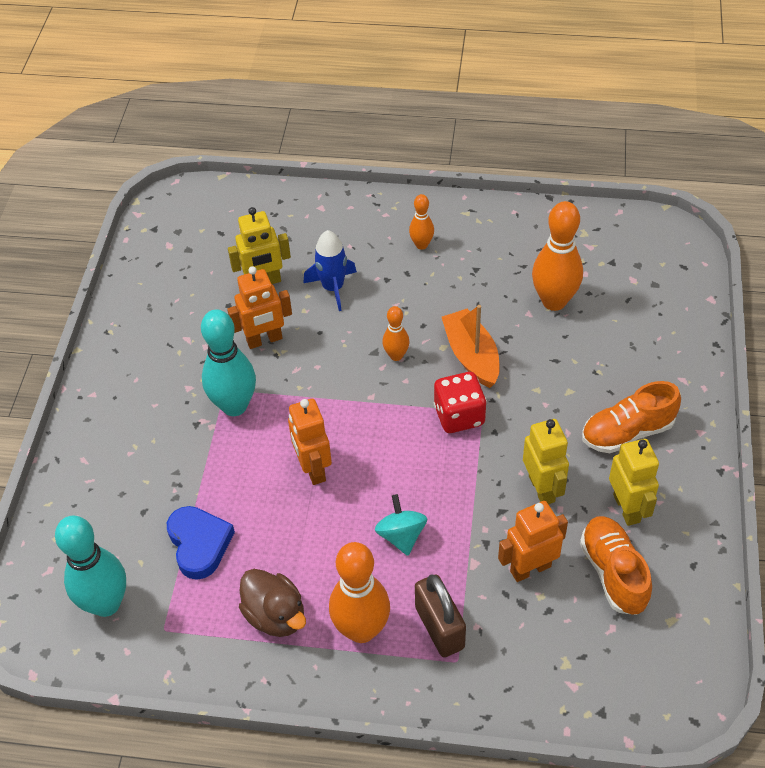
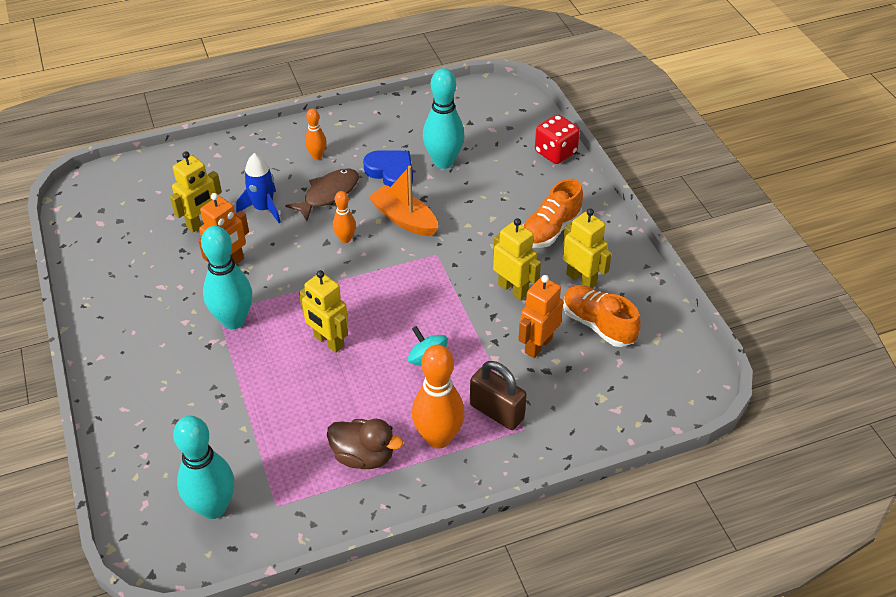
camera: 30 degrees left, 5 degrees down
blue heart [167,506,235,580] -> blue heart moved to [363,150,413,187]
orange robot [288,399,332,485] -> yellow robot [299,270,348,353]
red dice [434,372,487,433] -> red dice moved to [535,114,580,164]
orange bowling pin [532,201,583,311] -> turquoise bowling pin [423,68,465,169]
none -> brown fish [285,169,359,221]

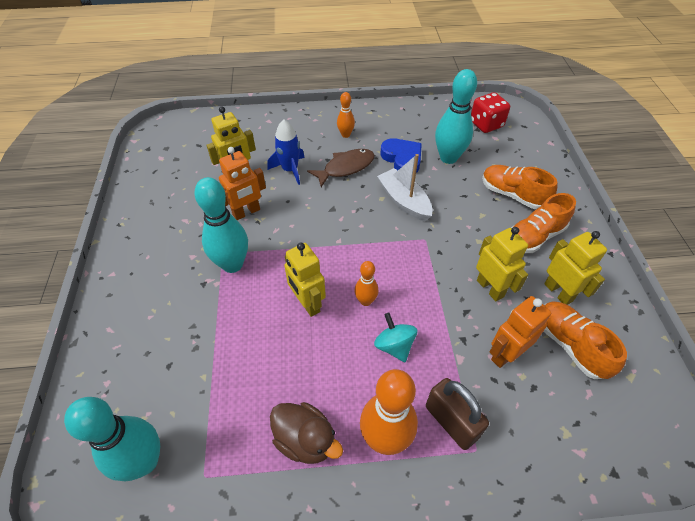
camera: 15 degrees right, 5 degrees up
orange bowling pin [333,191,356,243] -> orange bowling pin moved to [354,261,379,306]
orange boat [369,166,438,236] -> white boat [377,154,432,221]
red dice [535,114,580,164] -> red dice moved to [471,92,510,133]
none -> orange shoe [482,165,557,209]

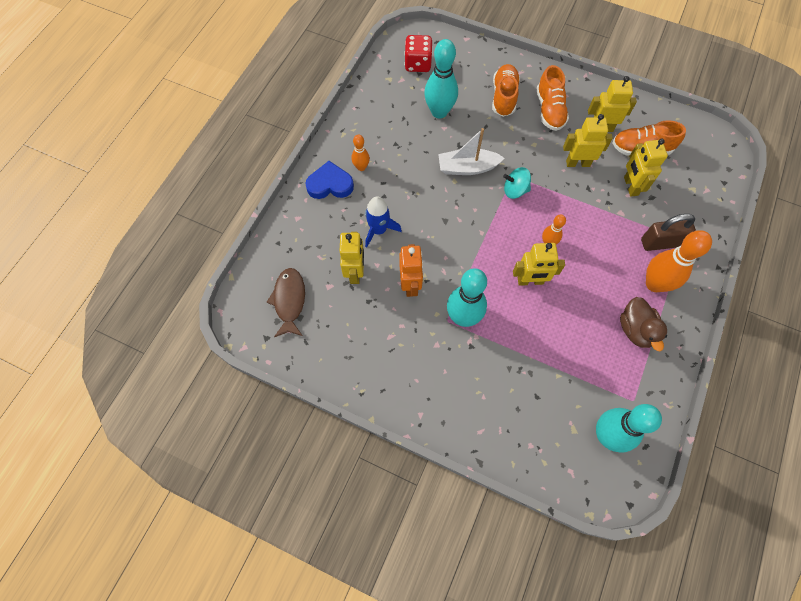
camera: 60 degrees left, 15 degrees up
brown duck [270,402,343,464] -> brown duck turned 105 degrees clockwise [620,297,667,351]
brown fish [307,149,375,187] -> brown fish moved to [266,268,305,337]
turquoise spinning top [374,313,417,362] -> turquoise spinning top moved to [503,167,531,199]
blue heart [381,138,422,173] -> blue heart moved to [305,161,354,199]
orange shoe [482,165,557,209] -> orange shoe turned 120 degrees clockwise [492,64,520,117]
orange robot [490,296,551,368] -> yellow robot [624,139,668,197]

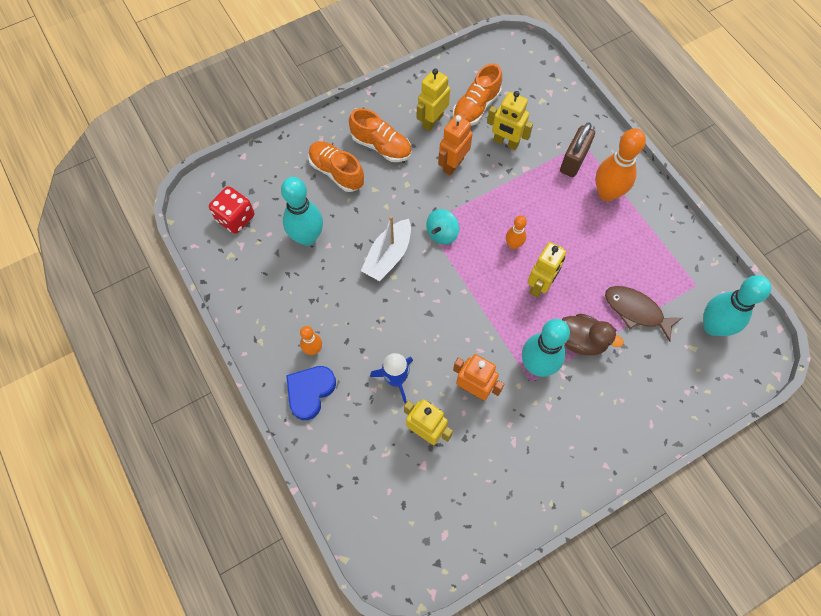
camera: 55 degrees left, 0 degrees up
brown fish [266,268,305,337] -> brown fish moved to [605,286,682,342]
yellow robot [563,114,613,167] -> orange robot [438,115,473,176]
brown duck [620,297,667,351] -> brown duck moved to [562,314,624,356]

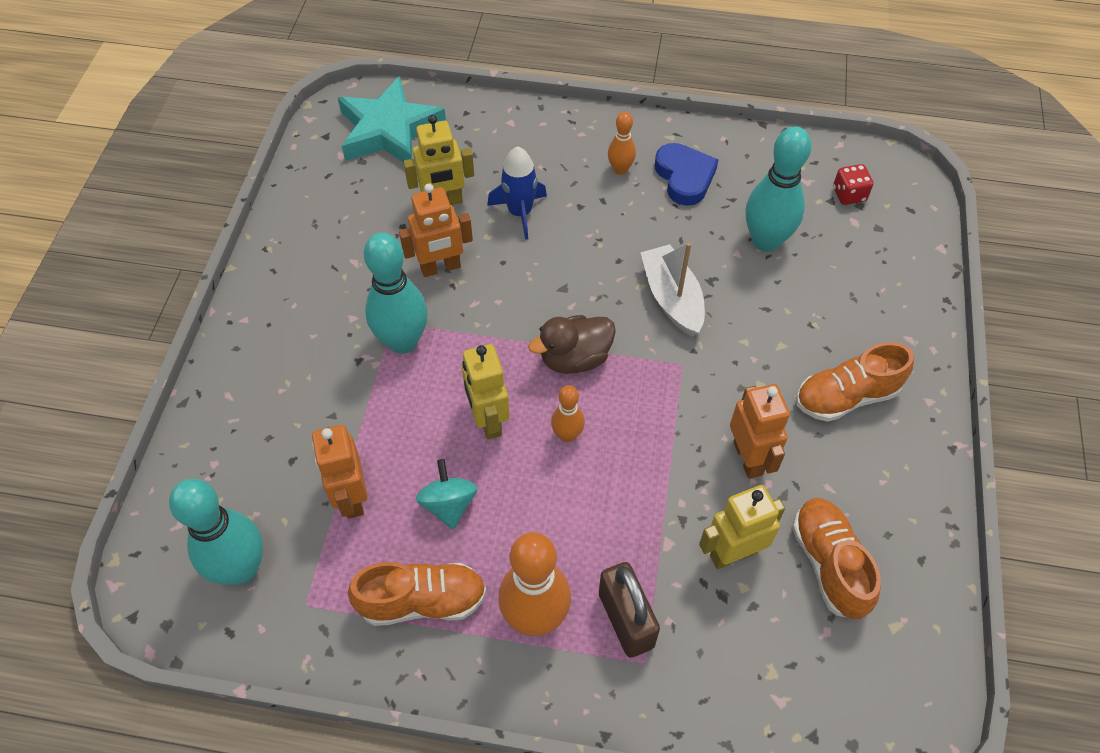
camera: 130 degrees right, 10 degrees down
red dice [209,186,254,234] -> red dice [833,164,873,205], size x0.65
blue heart [286,366,336,420] -> blue heart moved to [655,143,719,206]
orange shoe [308,141,364,192] -> orange shoe moved to [348,562,487,626]
yellow robot [417,69,450,131] -> none
turquoise spinning top [426,209,459,245] -> turquoise spinning top moved to [416,459,478,529]
brown duck [562,314,624,356] -> brown duck moved to [528,315,616,374]
brown fish [605,286,682,342] -> orange robot [312,425,368,519]
none -> turquoise star [338,76,446,162]

